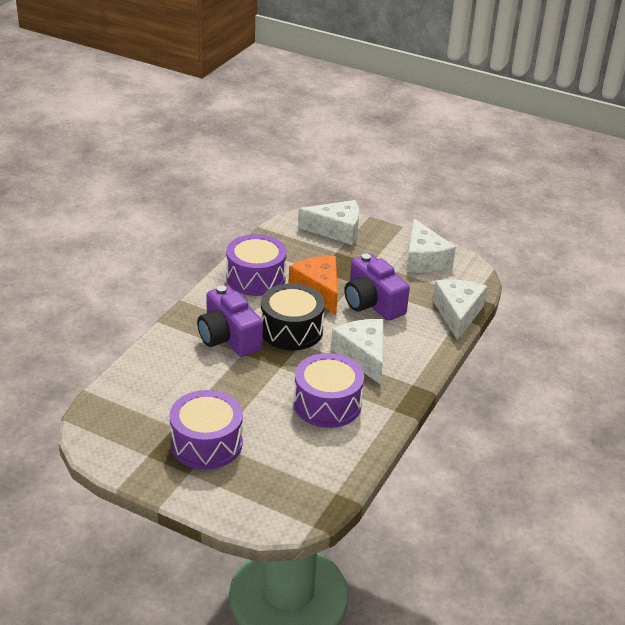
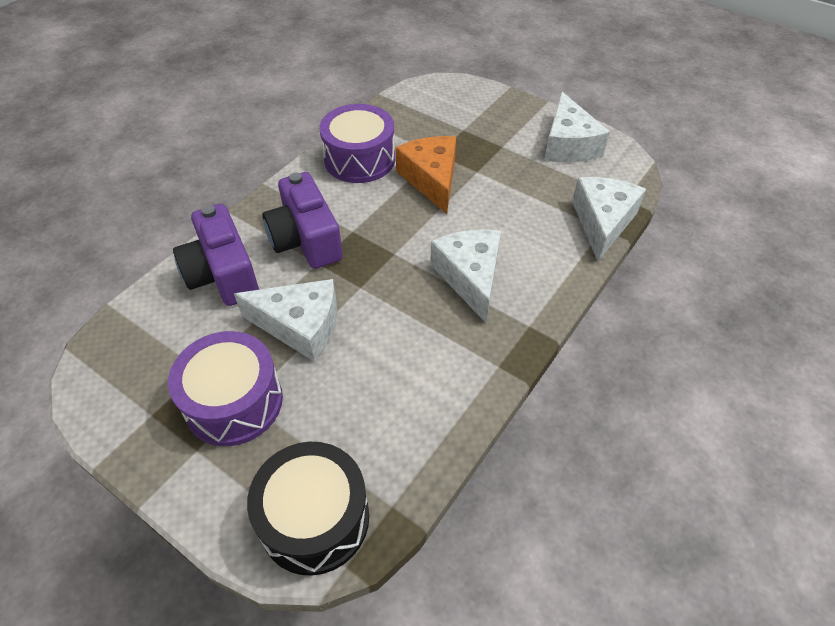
camera: 10 degrees right, 15 degrees up
black drum [261,284,325,350] -> black drum moved to [247,442,369,576]
purple drum [294,353,364,428] -> none
white cheese [298,200,359,245] -> white cheese moved to [234,279,337,362]
purple camera [344,254,410,321] -> purple camera moved to [173,204,259,306]

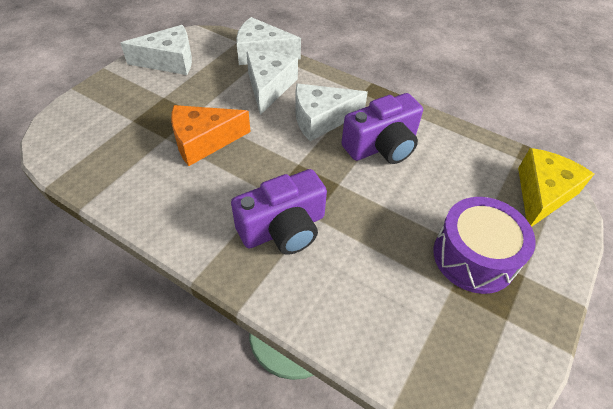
camera: 95 degrees left, 0 degrees up
purple camera [173,204,259,306] -> purple camera moved to [341,93,423,164]
white cheese [234,279,337,362] -> white cheese moved to [246,51,298,115]
black drum [247,442,369,576] -> yellow cheese [518,148,594,227]
purple drum [319,104,395,183] -> none

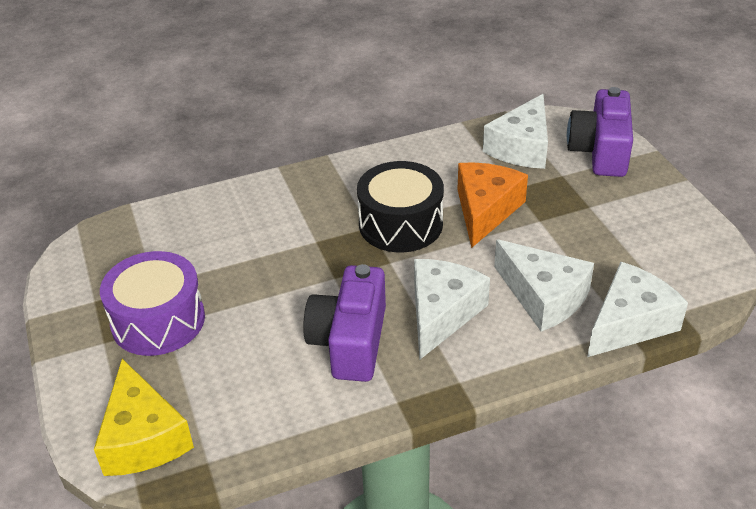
camera: 130 degrees right, 10 degrees down
white cheese [120,25,192,75] -> white cheese moved to [483,94,548,169]
purple camera [231,169,327,254] -> purple camera moved to [567,87,633,177]
none -> black drum [357,161,444,252]

